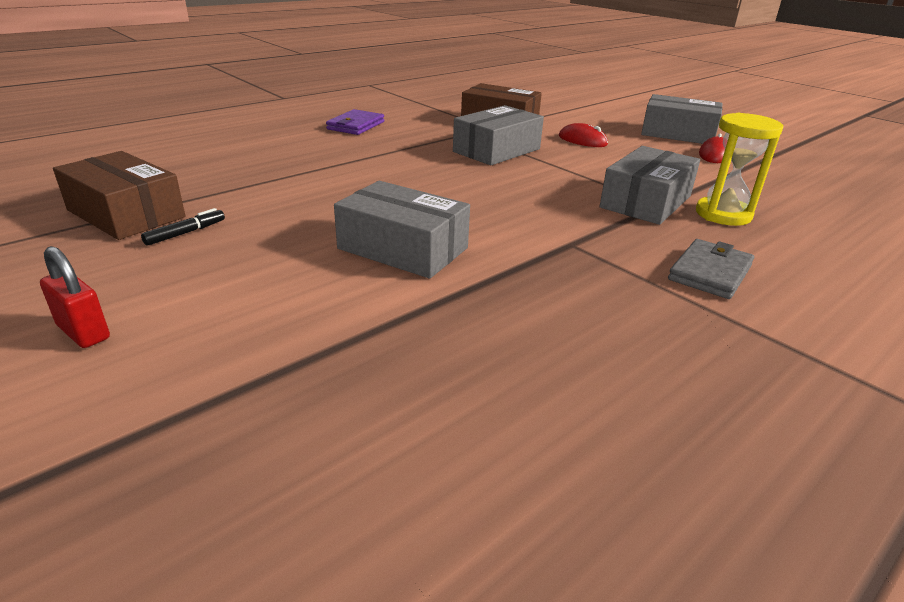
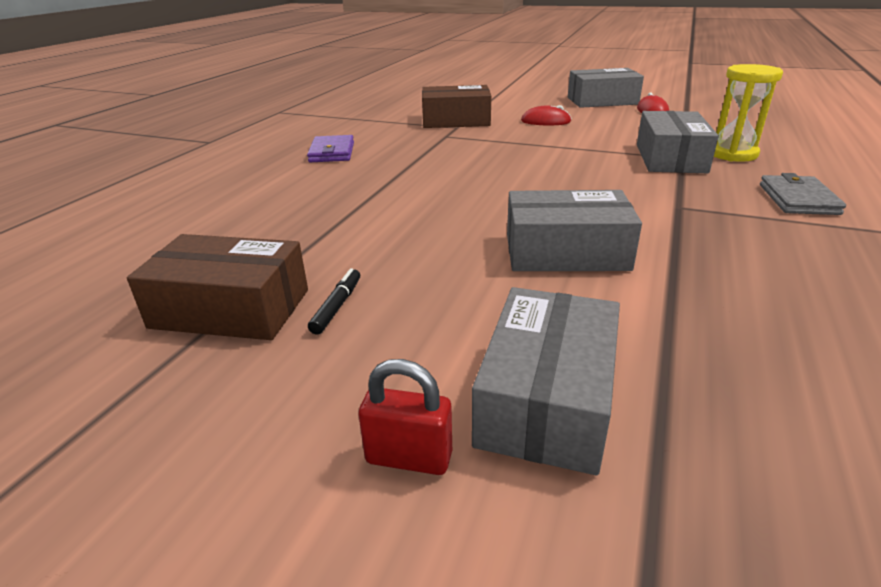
camera: 25 degrees left, 0 degrees up
grey box [453,105,544,165] -> grey box moved to [472,287,620,475]

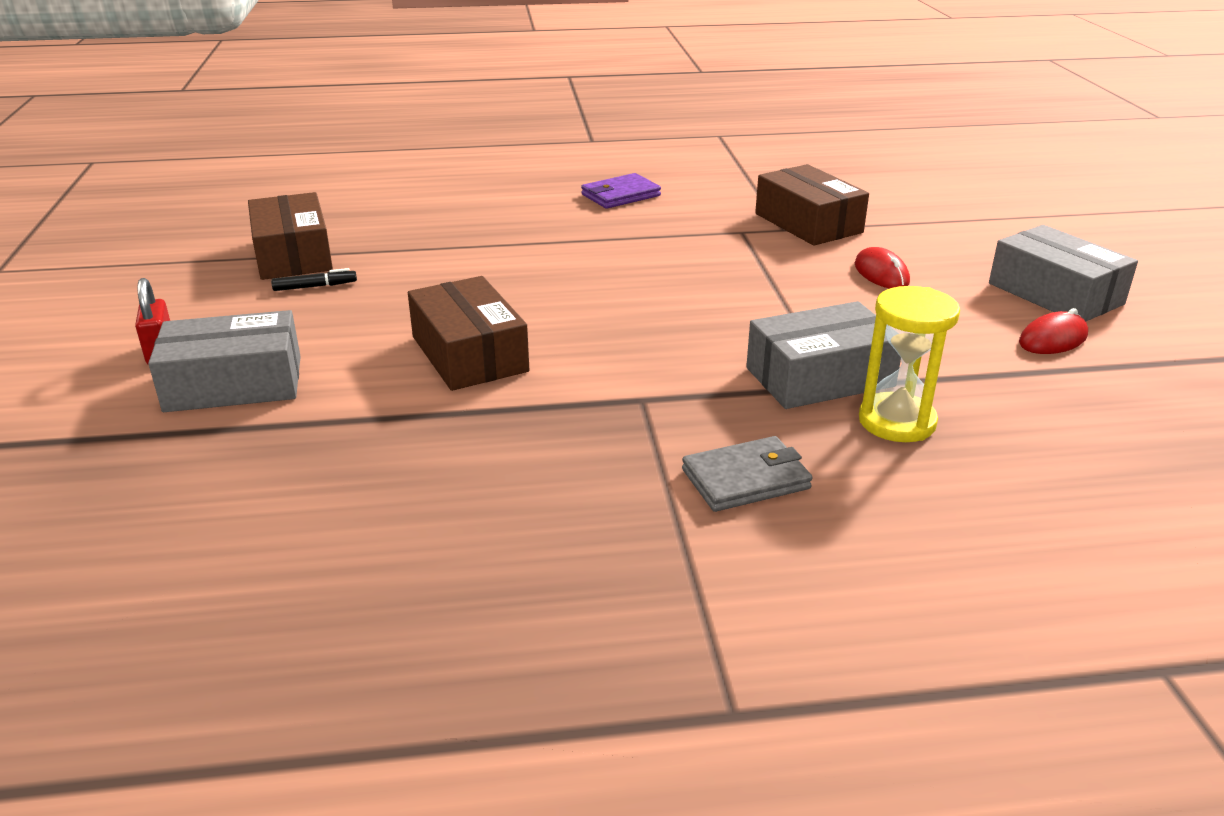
camera: 60 degrees right, 0 degrees up
grey box [507,190,642,271] -> brown box [408,276,529,391]

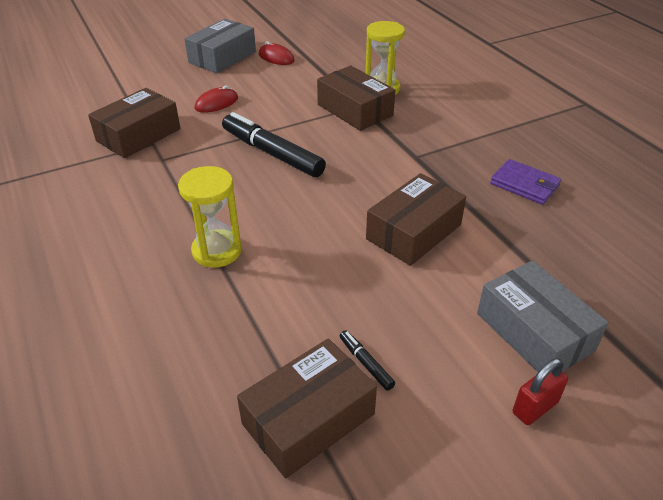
camera: 110 degrees left, 10 degrees up
purple wallet [581,173,661,209] -> purple wallet moved to [490,159,561,205]
grey wallet [682,436,812,512] -> none
grey box [746,301,901,409] -> brown box [317,66,395,131]
none -> yellow hourglass [178,166,242,268]
none -> black marker [222,112,326,177]

